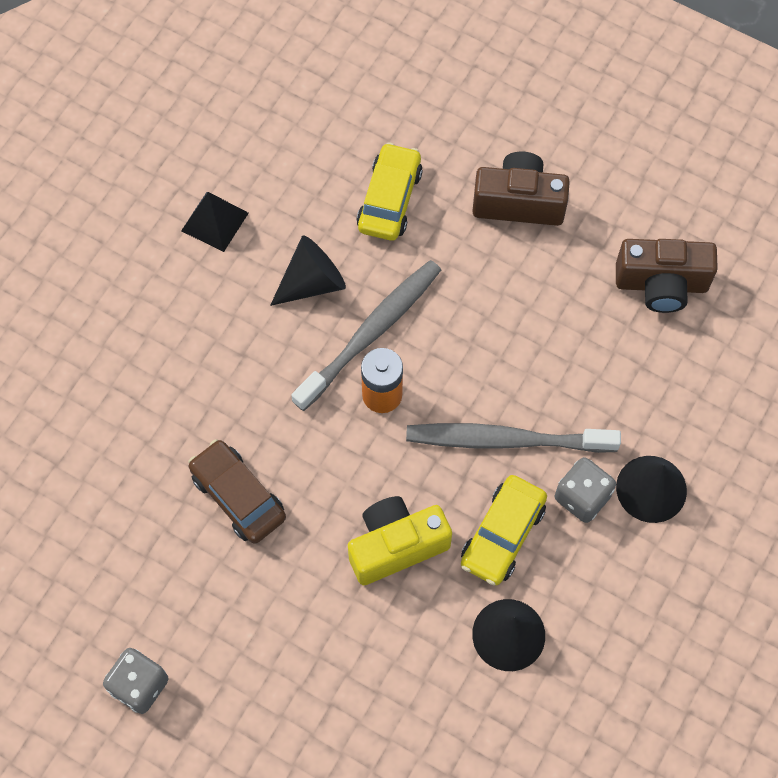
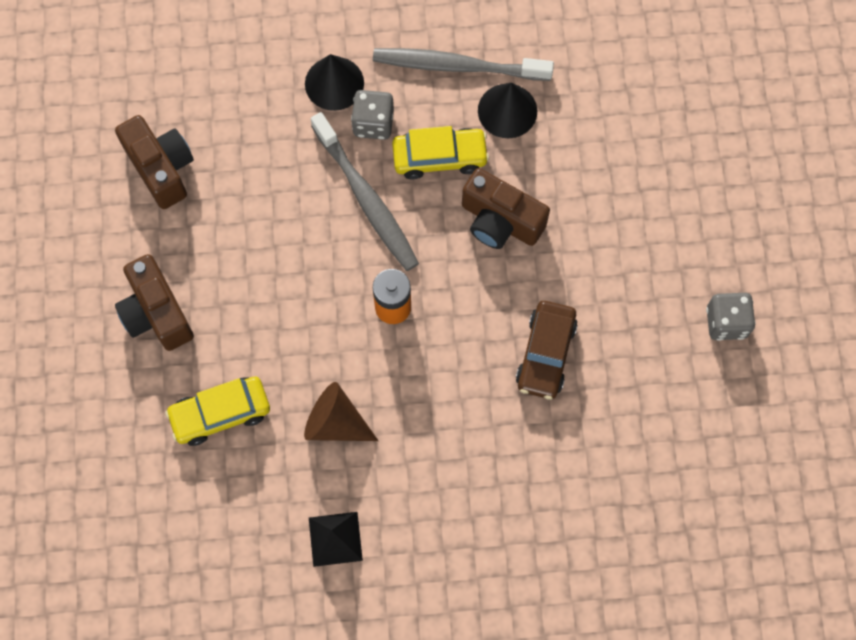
camera: 125 degrees left, 5 degrees up
black cone [270,235,346,306] -> brown cone [304,382,378,441]
grey toothbrush [291,260,441,411] -> grey toothbrush moved to [373,48,554,81]
yellow camera [348,496,452,585] -> brown camera [462,168,550,249]

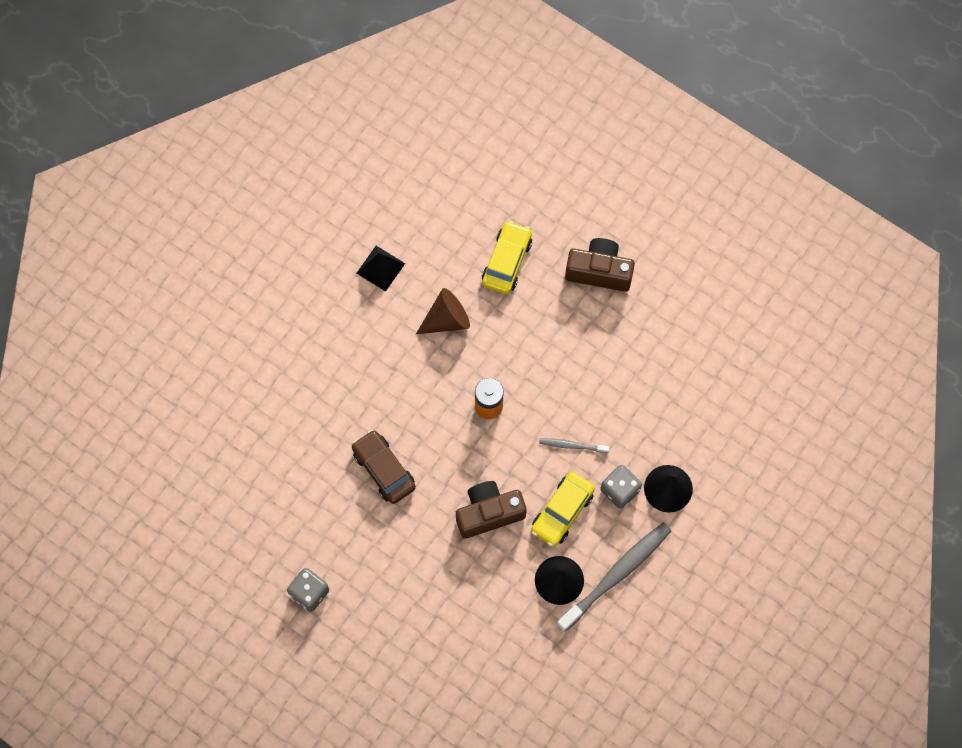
camera: 130 degrees right, 0 degrees up
brown camera [115,115,194,209] -> none
grey toothbrush [311,112,419,271] -> grey toothbrush [539,438,609,453], size x0.48

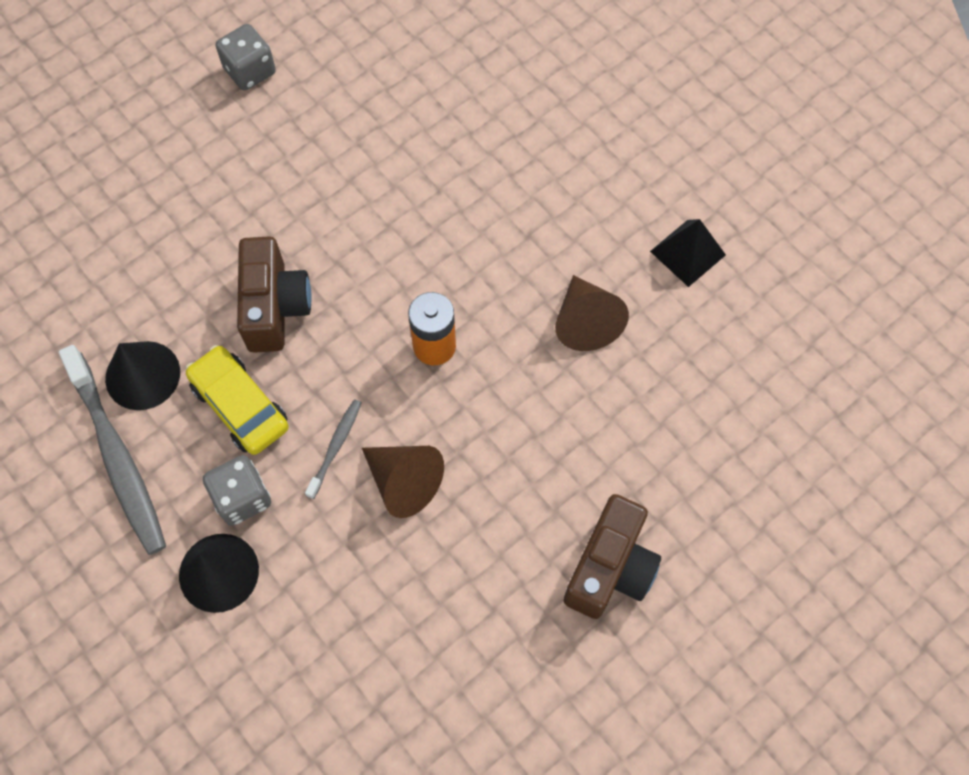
camera: 105 degrees right, 5 degrees down
brown car [352,430,416,504] -> none
yellow car [482,221,532,294] -> none
none -> brown cone [362,446,444,518]

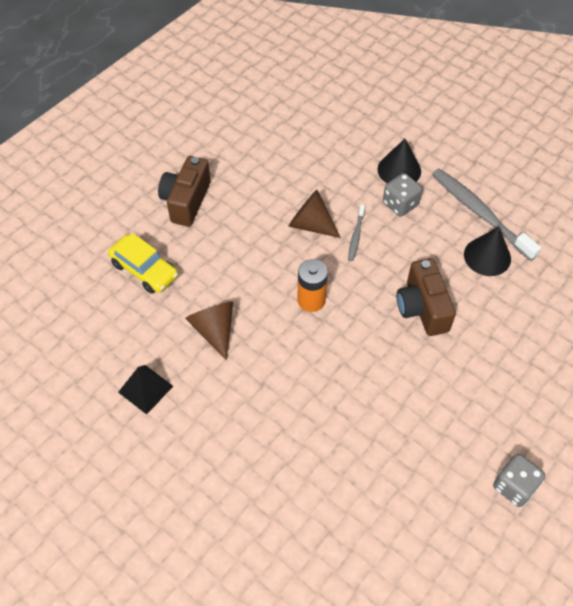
camera: 170 degrees right, 10 degrees down
yellow car [185,345,289,455] -> yellow car moved to [108,233,178,294]

